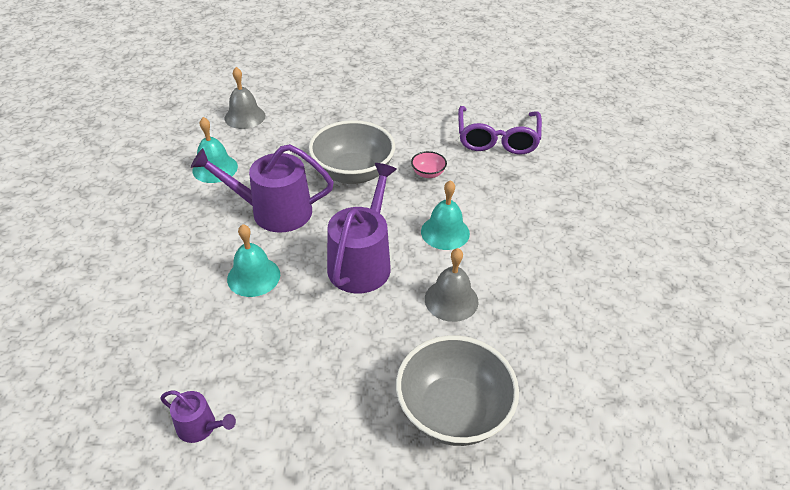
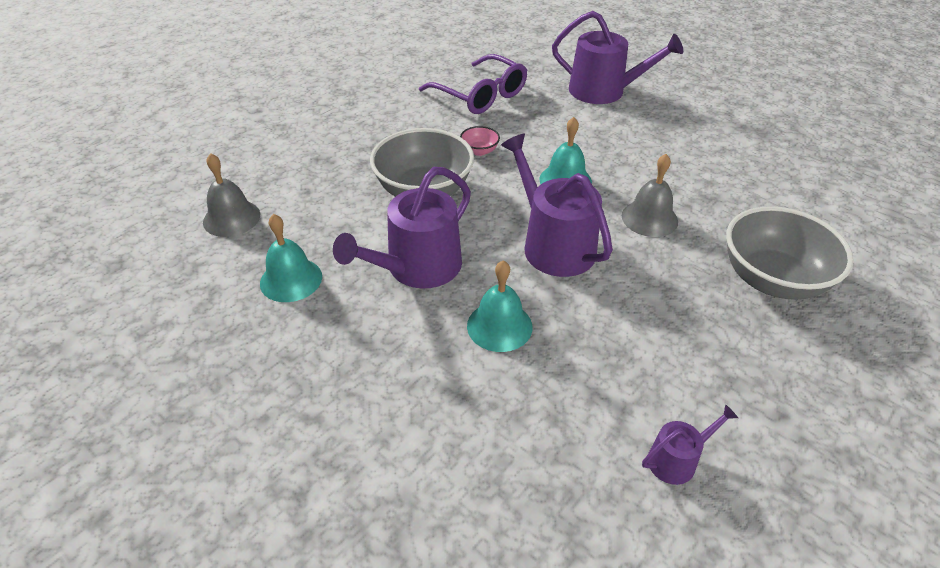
camera: 50 degrees left, 0 degrees up
none -> purple watering can [552,11,683,104]

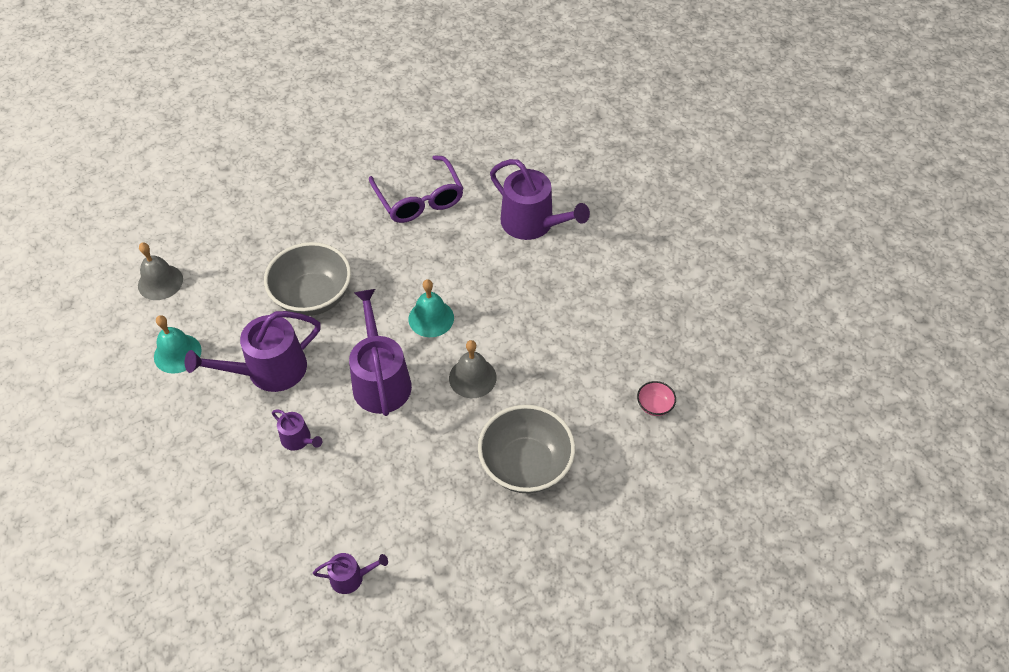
camera: 20 degrees right, 10 degrees up
pink bowl [460,126,500,156] -> pink bowl moved to [637,381,676,416]
turquoise bell [467,260,533,352] -> purple watering can [272,410,322,451]

